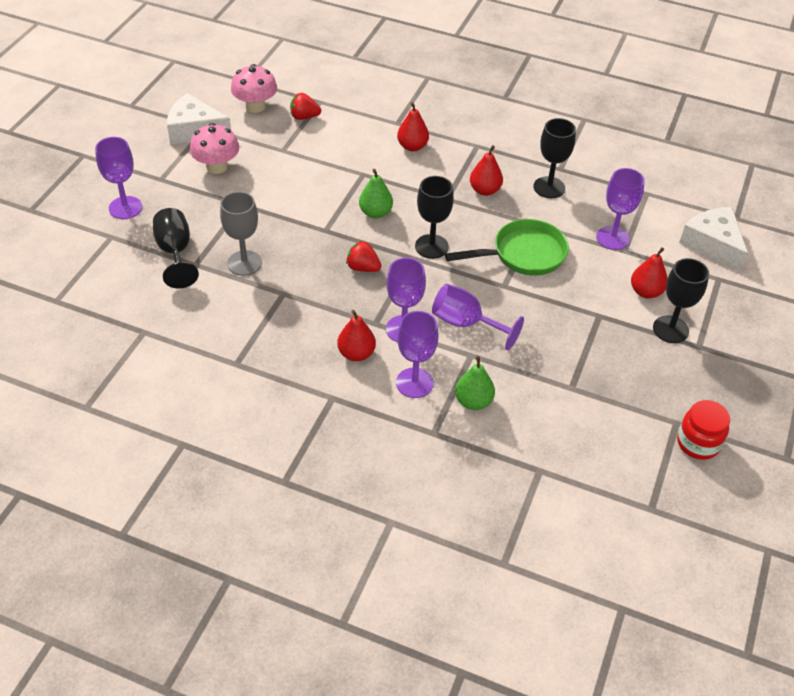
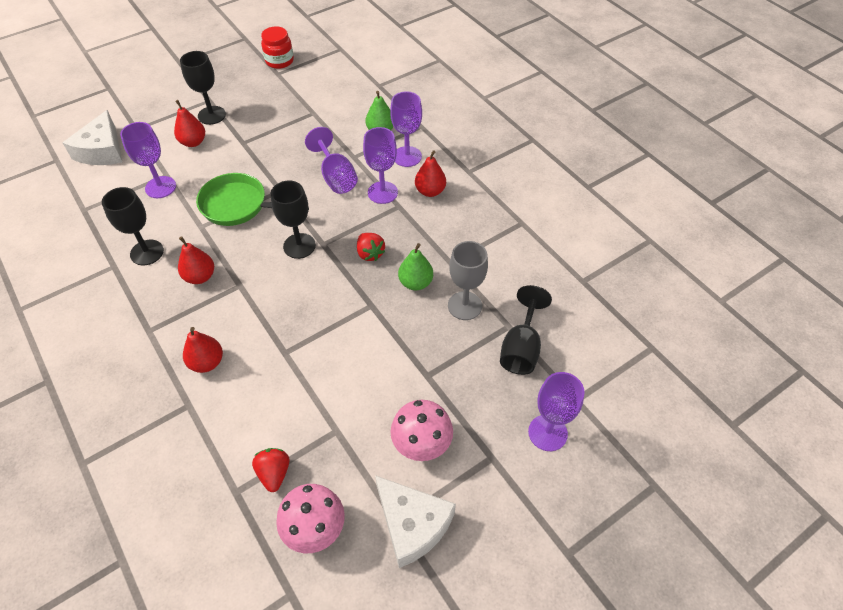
camera: 145 degrees left, 5 degrees up
red strawberry [290,93,321,120] -> red strawberry turned 135 degrees counterclockwise [252,448,290,492]
green pear [359,169,393,218] -> green pear moved to [398,243,433,290]

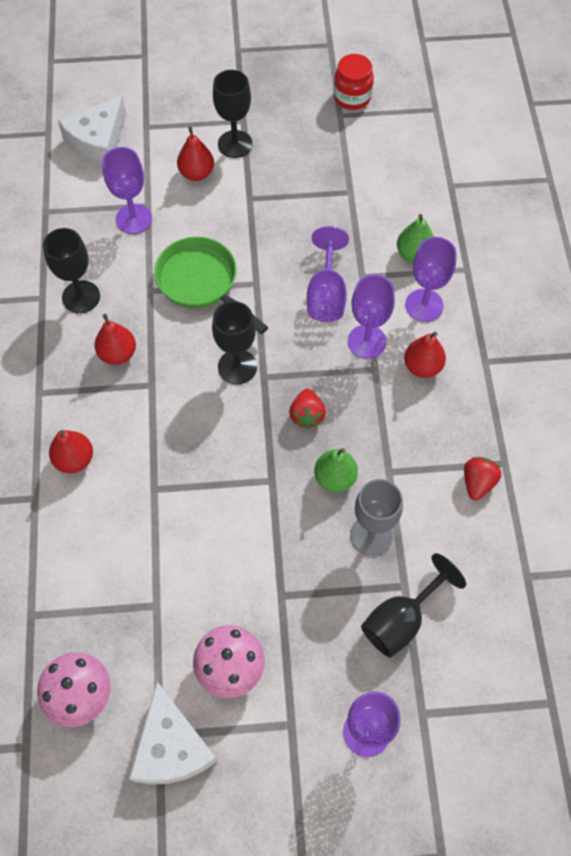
camera: 30 degrees right, 10 degrees up
red strawberry [252,448,290,492] -> red strawberry moved to [464,457,501,500]

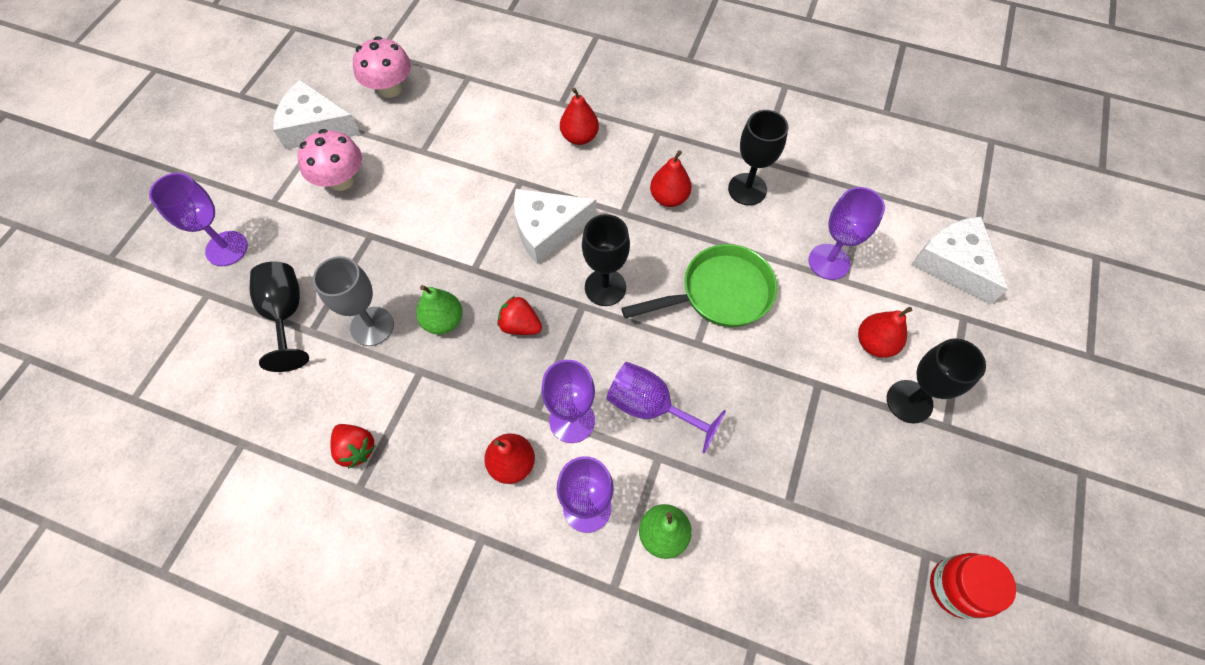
camera: 115 degrees right, 0 degrees up
none -> white cheese [514,189,596,264]

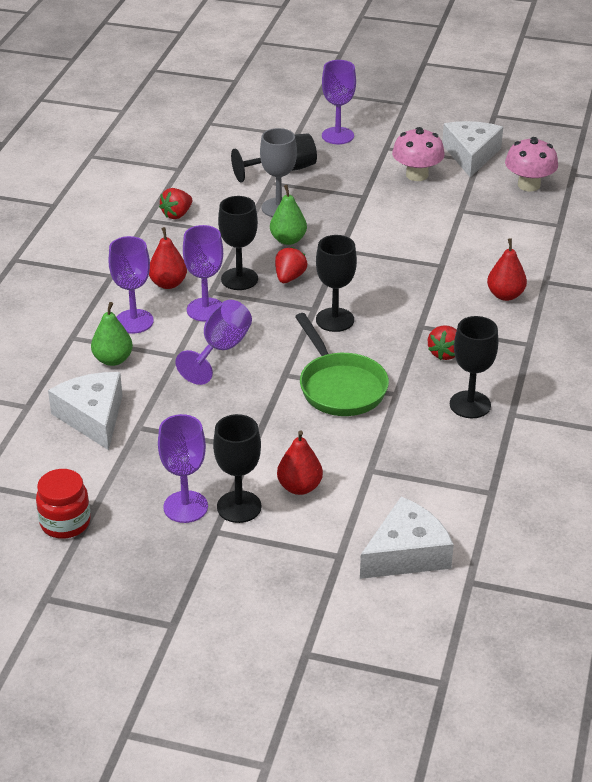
camera: 85 degrees right, 25 degrees down
white cheese [514,189,596,264] -> white cheese moved to [48,372,123,450]
red pear [650,150,692,207] -> red strawberry [428,325,457,360]
purple goblet [809,187,885,280] -> purple goblet moved to [158,414,208,523]
none -> black goblet [218,196,258,290]

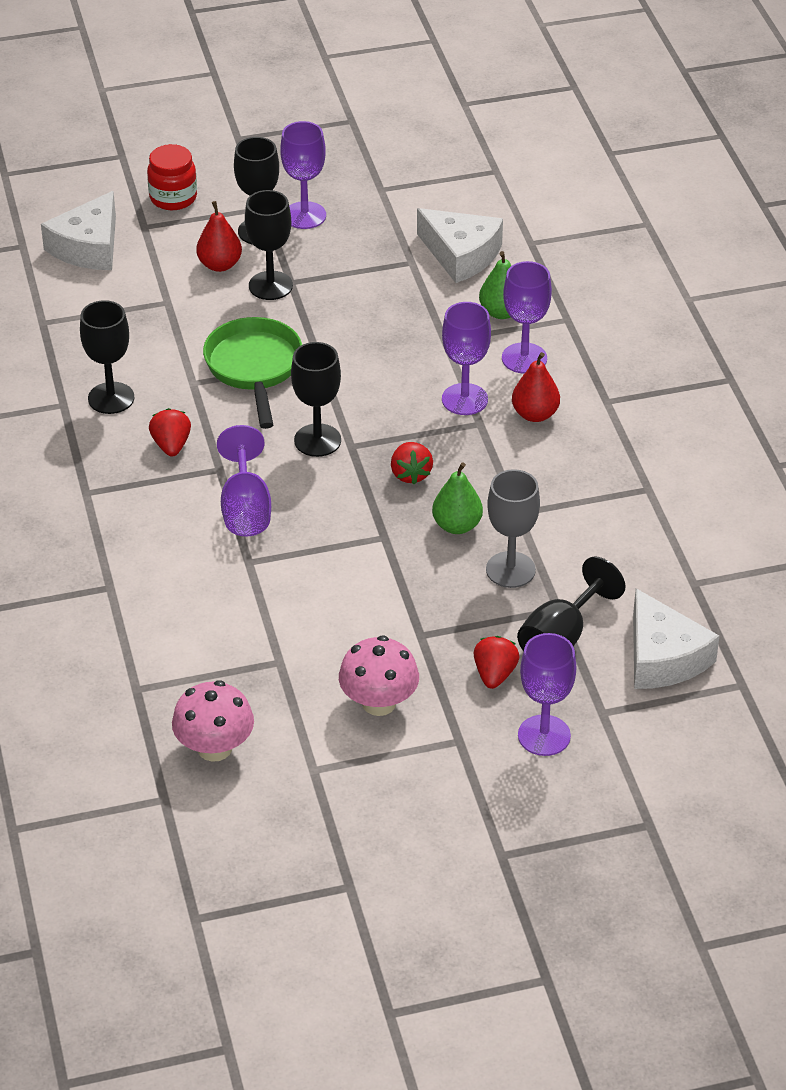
camera: 150 degrees right, 5 degrees up
red jar [36,469,91,539] -> red jar moved to [147,144,197,210]
red strawberry [159,188,192,219] -> red strawberry moved to [473,636,520,689]
purple goblet [175,300,252,385] -> purple goblet moved to [217,425,271,537]
black goblet [218,196,258,290] -> black goblet moved to [245,190,293,300]
green pan [295,313,389,416] -> green pan turned 45 degrees clockwise [203,317,302,429]
white cheese [442,121,503,177] -> white cheese moved to [633,589,719,689]
red pear [487,238,527,301] -> none

